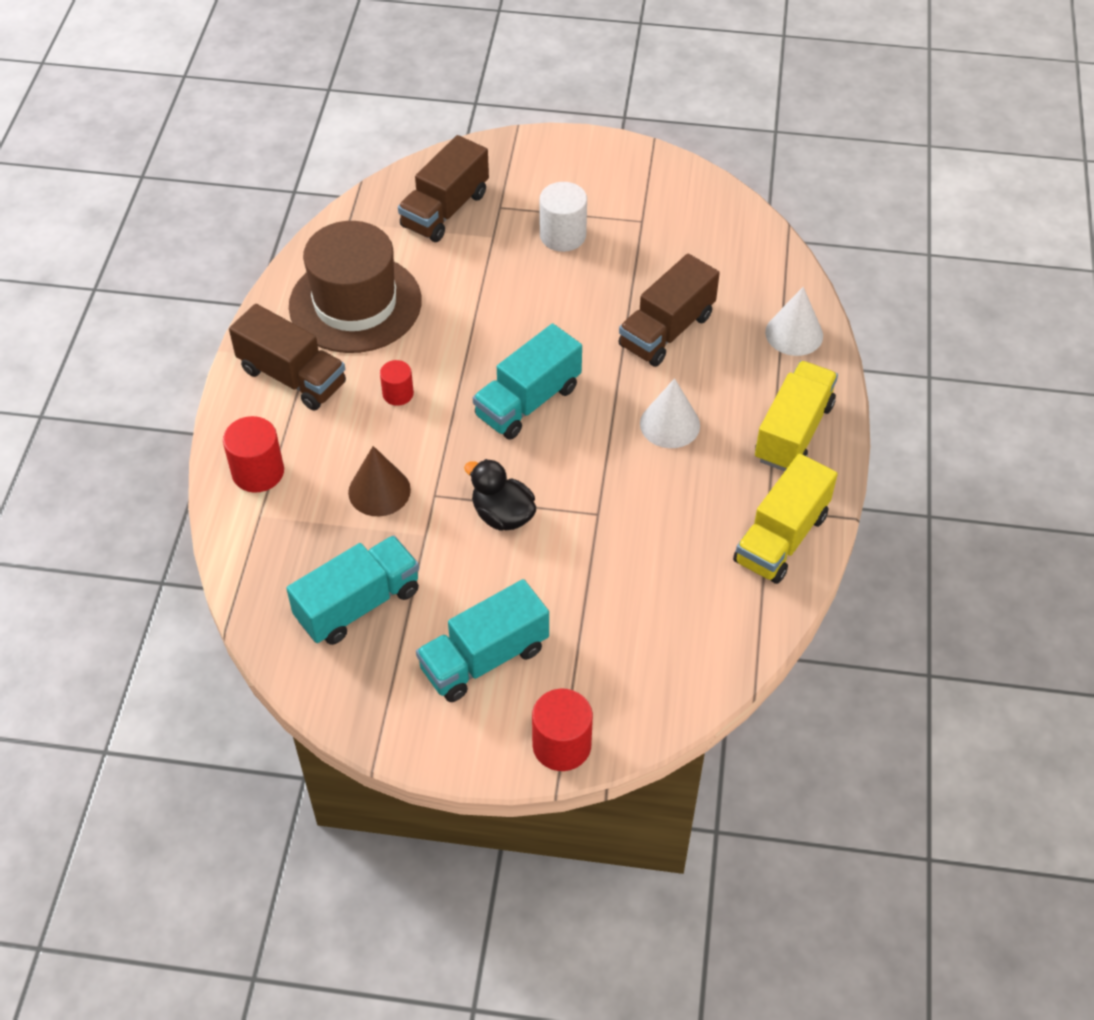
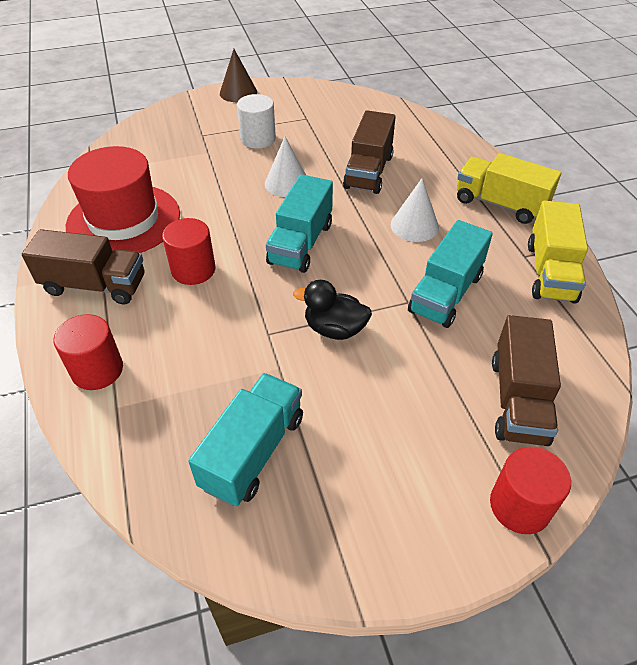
camera: 25 degrees left, 5 degrees down
brown hat [289,221,422,353] -> red hat [66,146,180,253]
brown cone [348,446,411,516] -> brown cone moved to [220,49,257,102]
red cylinder [380,360,414,406] -> red cylinder [162,218,216,285], size x1.62
brown truck [398,135,489,242] -> brown truck moved to [492,315,561,446]
turquoise truck [416,579,549,702] -> turquoise truck moved to [408,220,493,328]
yellow truck [755,361,838,471] -> yellow truck turned 60 degrees counterclockwise [457,153,561,224]
white cone [765,287,823,356] -> white cone moved to [265,137,306,197]

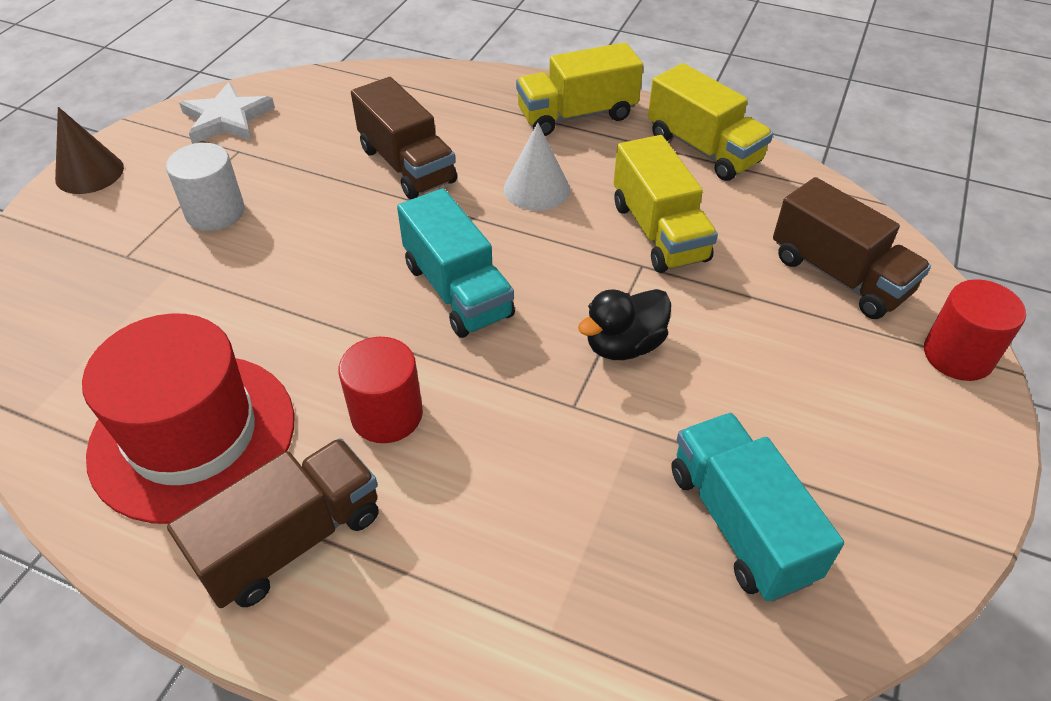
camera: 50 degrees left, 0 degrees up
red cylinder [54,314,123,390] -> none
white cone [265,137,306,197] -> none
turquoise truck [408,220,493,328] -> yellow truck [614,135,718,273]
none -> white star [179,82,275,144]

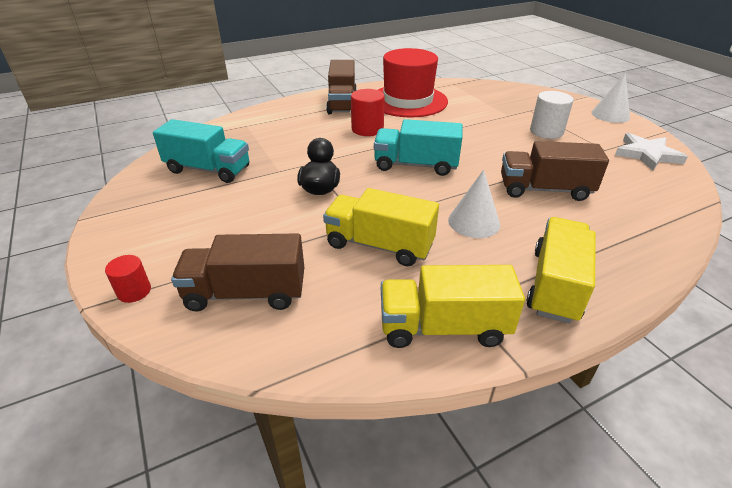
camera: 130 degrees right, 10 degrees down
brown cone [55,107,124,194] -> white cone [591,73,630,123]
red cylinder [924,279,1026,381] -> red cylinder [105,255,151,303], size x0.62

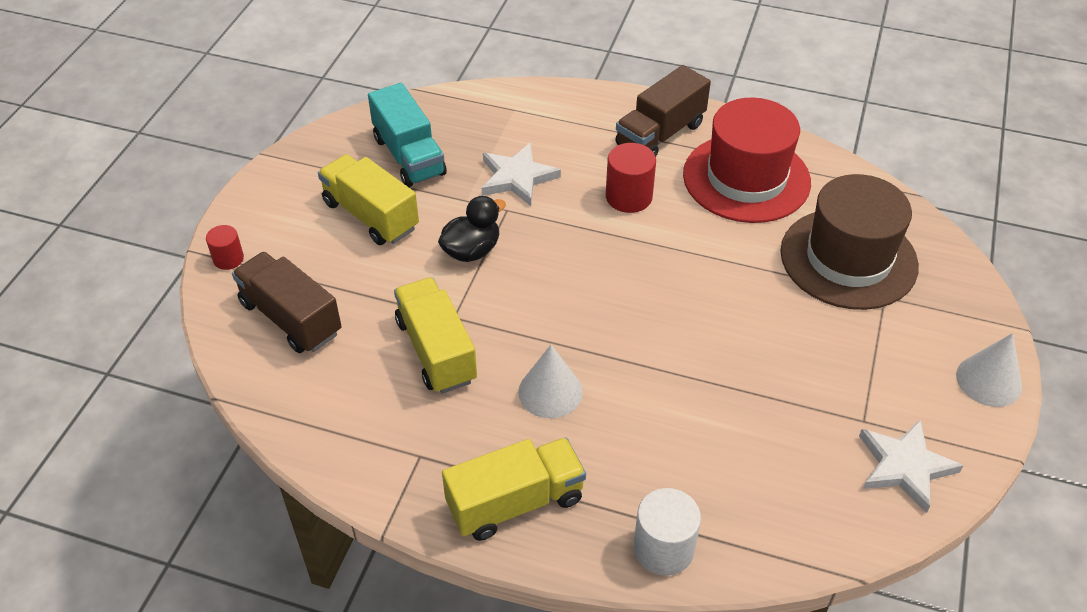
camera: 45 degrees right, 10 degrees up
turquoise truck [374,119,463,176] -> none
yellow truck [381,265,525,348] -> yellow truck moved to [318,154,419,245]
brown truck [501,141,609,201] -> none
white cylinder [530,91,573,139] -> white cylinder moved to [634,488,701,576]
none -> white star [482,142,561,206]
none -> brown hat [781,174,919,310]

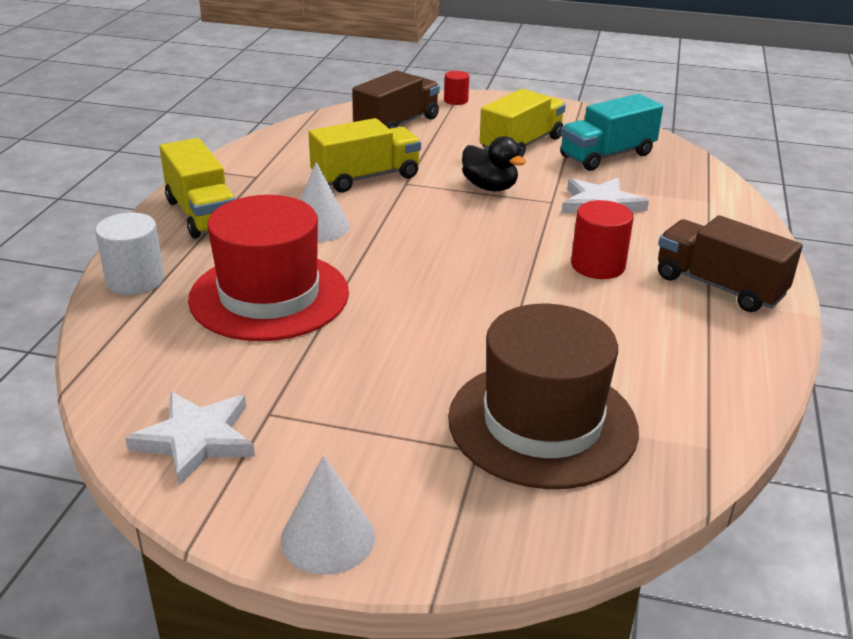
camera: 85 degrees right, 15 degrees down
red hat [683,98,811,223] -> red hat moved to [188,195,349,341]

